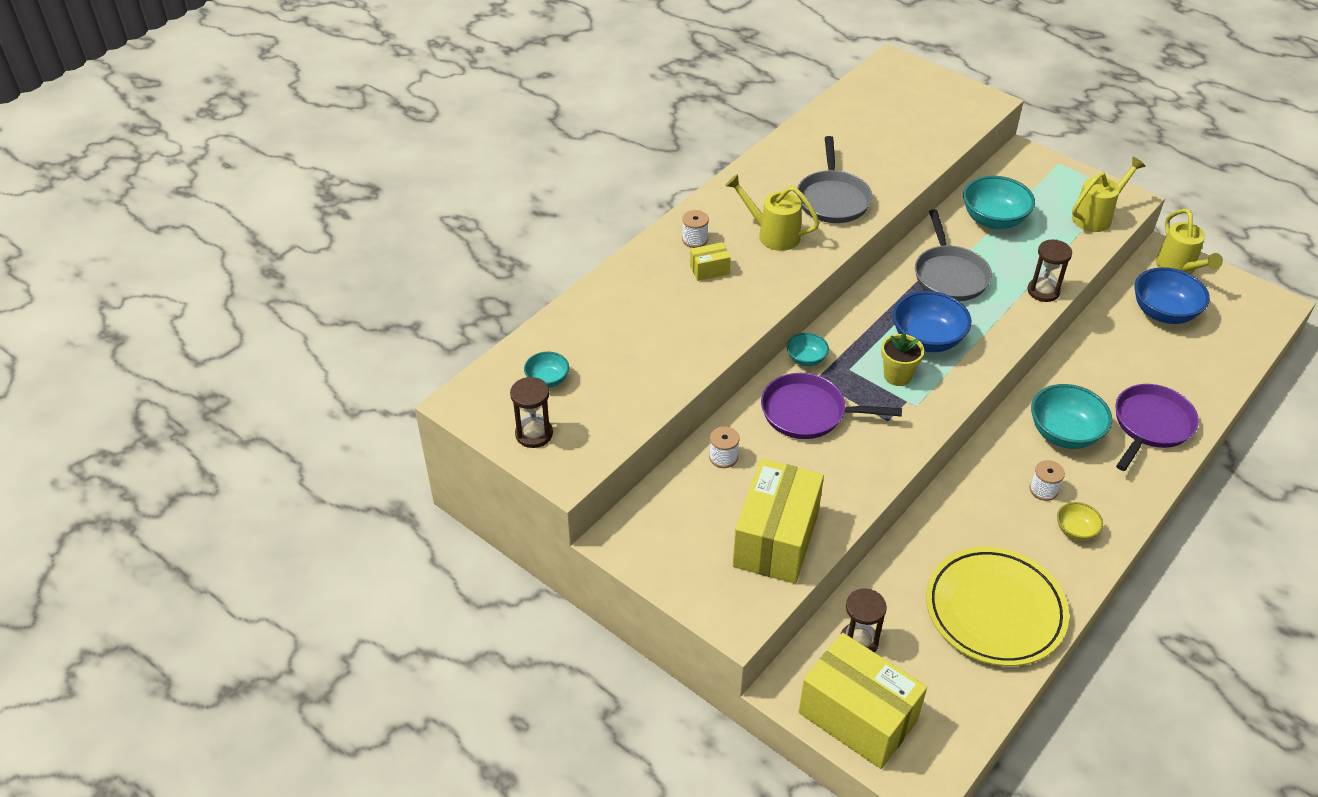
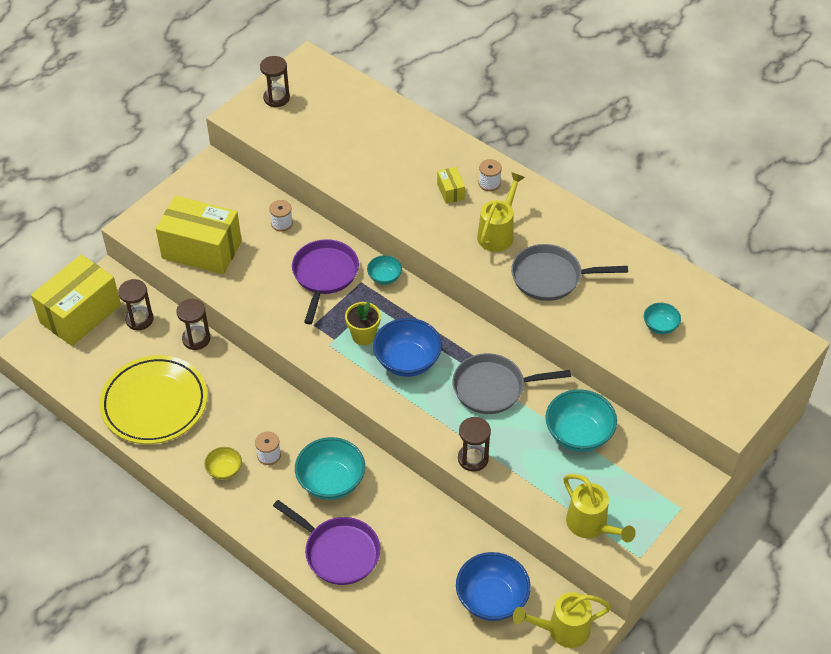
camera: 90 degrees right, 5 degrees up
turquoise bowl [524,352,569,388] -> turquoise bowl moved to [644,303,681,334]
none -> brown hourglass [176,299,210,350]

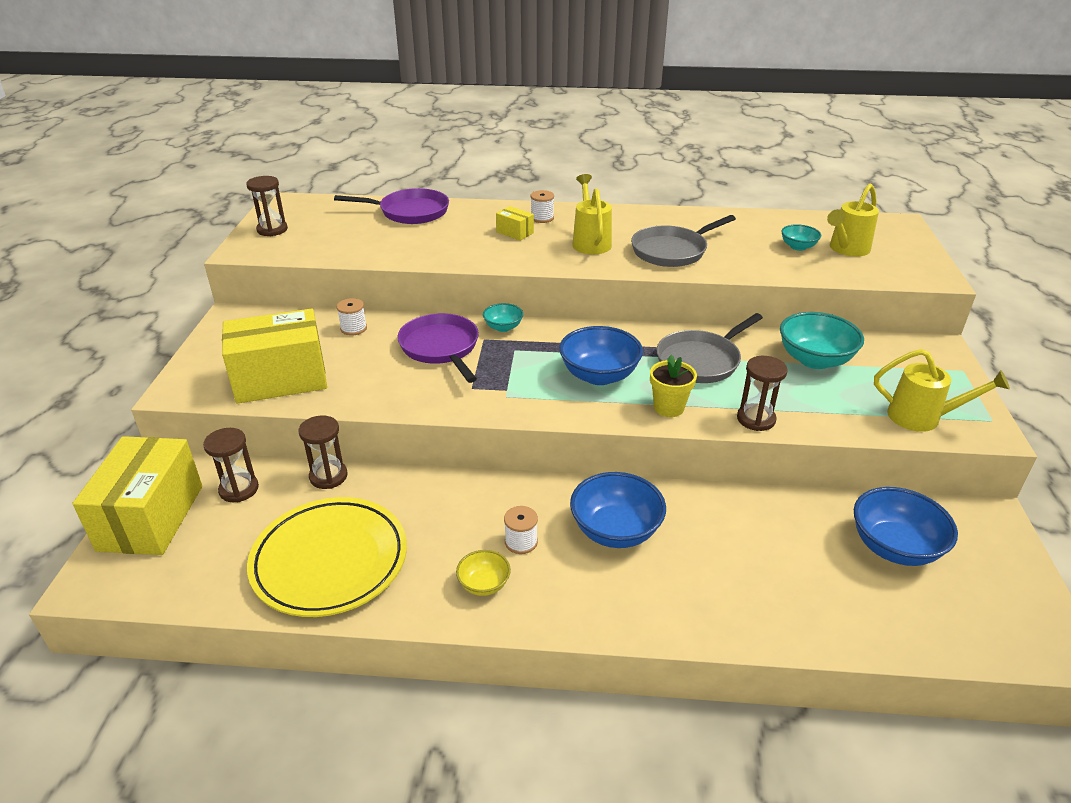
camera: 35 degrees left, 15 degrees down
purple pan [273,500,380,585] -> purple pan moved to [334,188,449,224]
turquoise bowl [295,437,365,500] -> blue bowl [570,472,666,548]
yellow flower pot [345,302,381,345] -> yellow flower pot moved to [650,354,697,417]
yellow watering can [513,592,611,648] -> yellow watering can moved to [827,184,879,256]

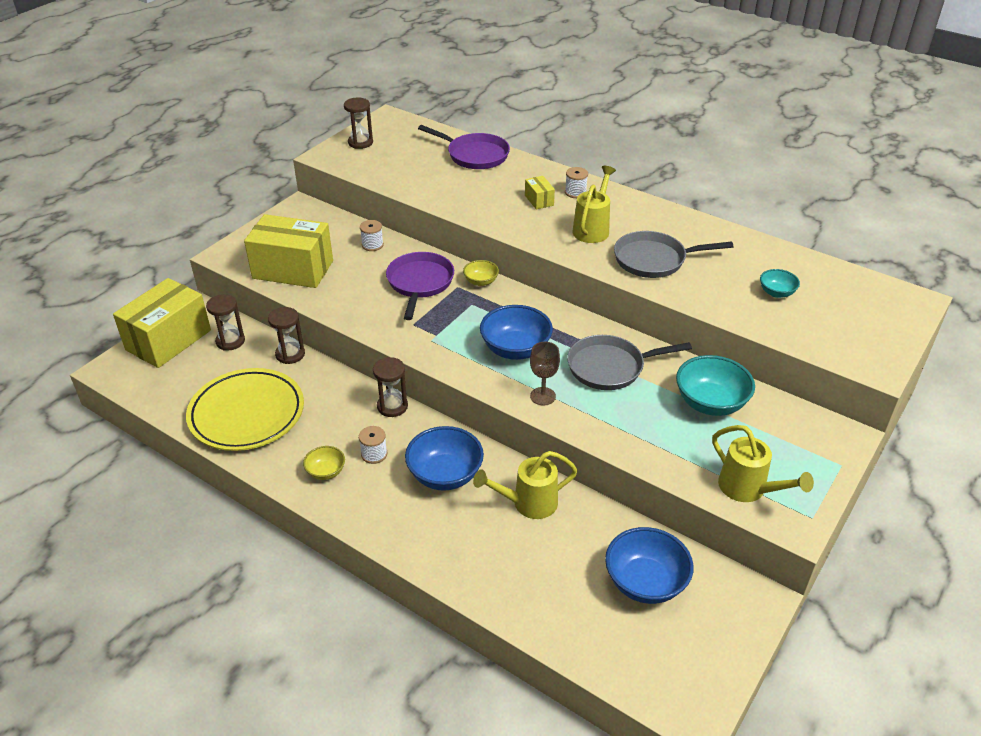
camera: 30 degrees right, 5 degrees up
turquoise bowl [483,303,523,332] -> yellow bowl [463,260,499,286]
yellow flower pot [650,354,697,417] -> brown goblet [530,342,560,406]
brown hourglass [737,356,788,431] -> brown hourglass moved to [373,357,408,417]
yellow watering can [827,184,879,256] -> yellow watering can moved to [473,451,578,519]

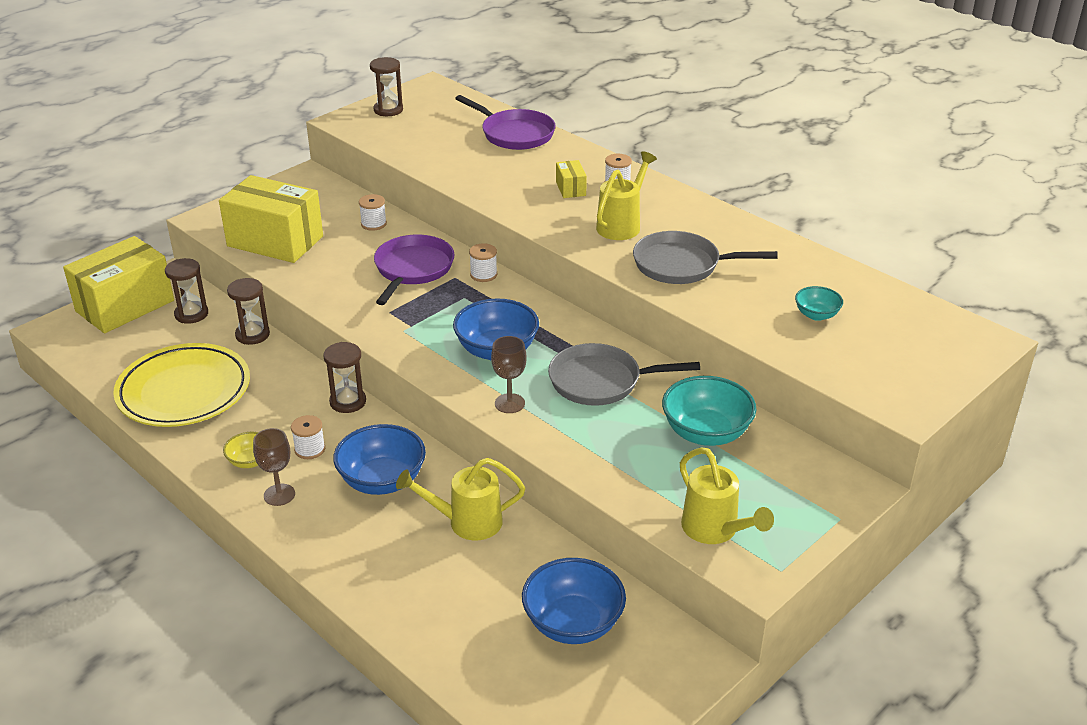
camera: 10 degrees right, 5 degrees down
yellow bowl [463,260,499,286] -> white spool [469,243,497,282]
none -> brown goblet [253,428,295,506]

